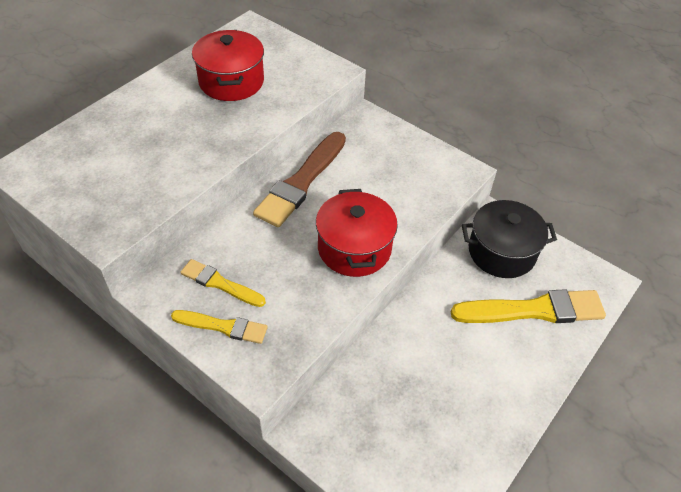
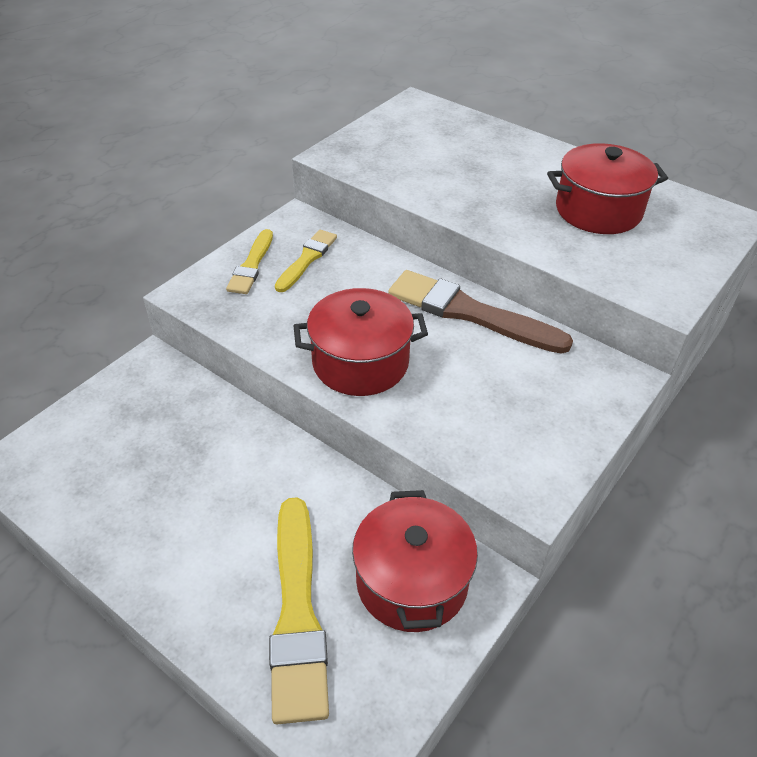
camera: 90 degrees right, 5 degrees down
black pot [462,200,557,278] -> red pot [352,490,478,632]

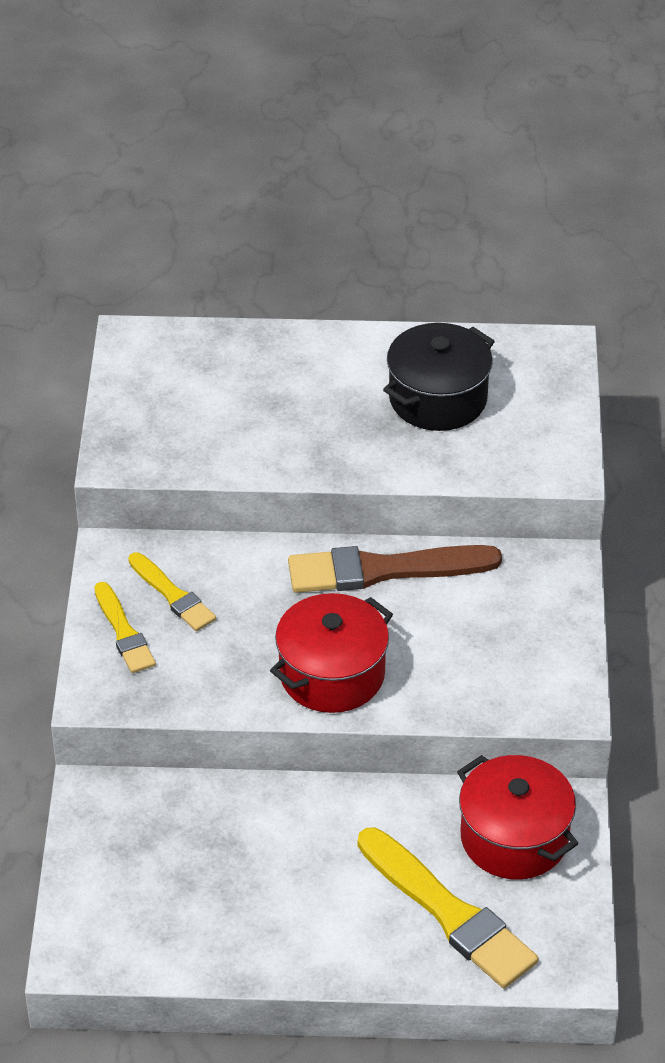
camera: 35 degrees left, 0 degrees up
yellow brush [275,230,337,292] -> yellow brush turned 150 degrees clockwise [128,552,216,631]
red pot [547,143,668,234] -> black pot [383,323,495,431]

